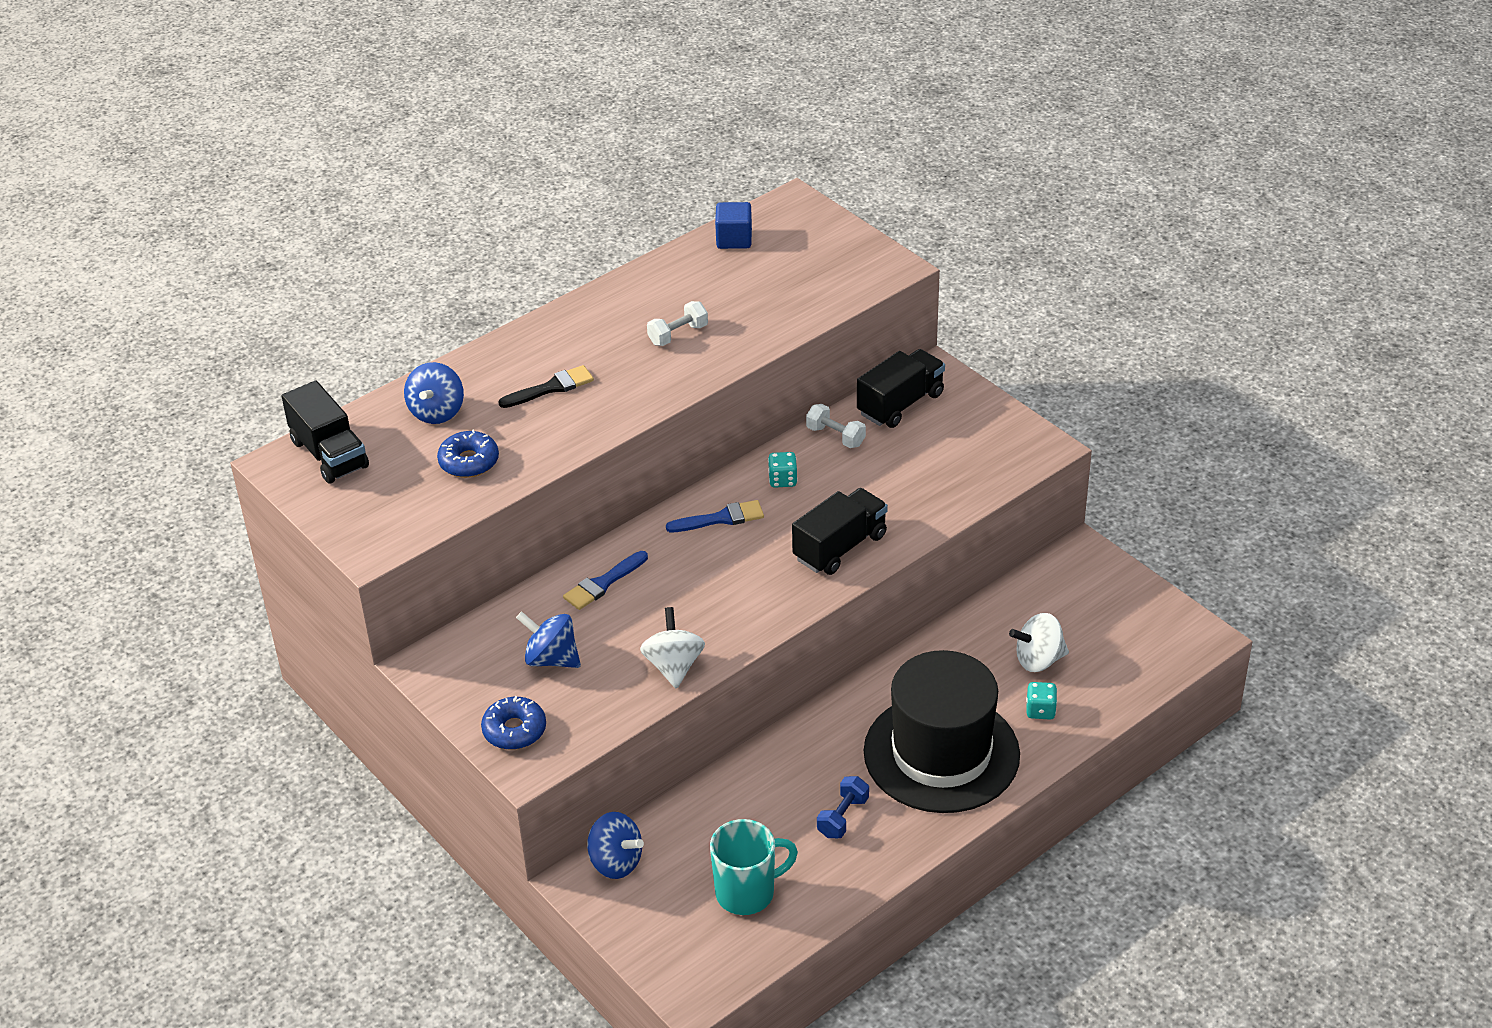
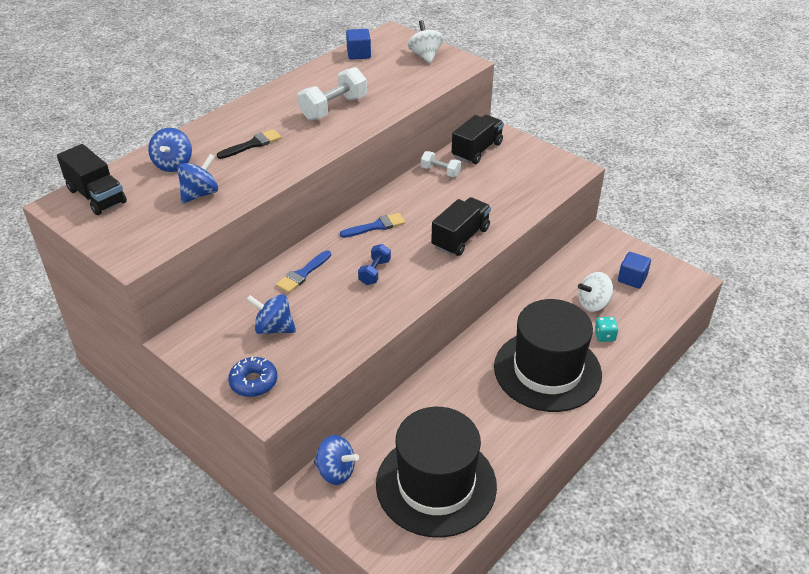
camera: 10 degrees left, 0 degrees up
blue donut [437,429,499,478] -> blue spinning top [177,154,218,203]
white spinning top [640,607,705,689] -> white spinning top moved to [408,20,444,64]
white dumbbell [647,301,708,346] -> white dumbbell [298,67,367,120], size x1.73
turquoise mug [710,819,798,915] -> black hat [376,407,497,538]
turquoise dice [768,452,798,488] -> none
blue dumbbell [817,776,869,838] -> blue dumbbell moved to [358,244,391,285]
none -> blue cube [618,252,651,289]

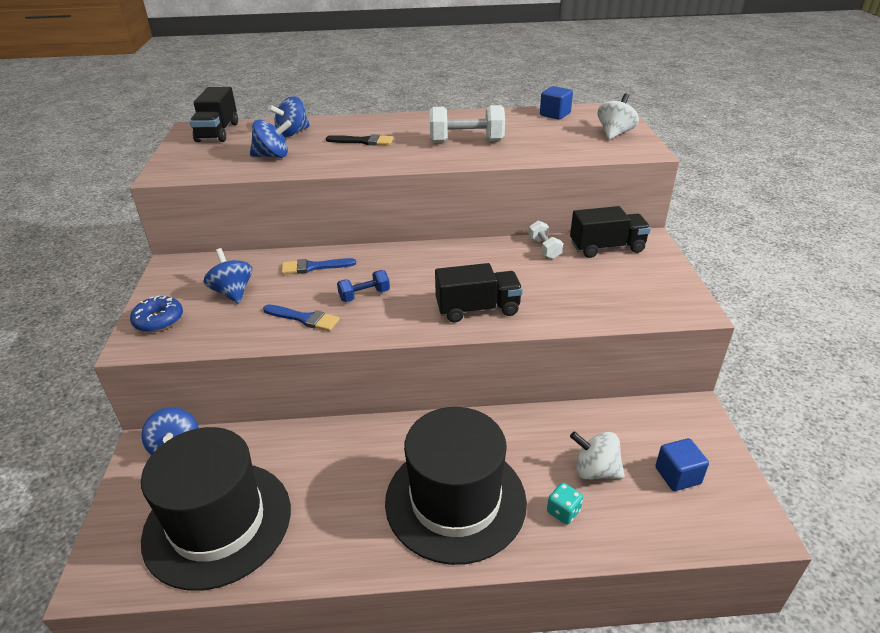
camera: 45 degrees right, 5 degrees down
blue brush [340,213,405,238] -> blue brush moved to [263,305,340,331]

